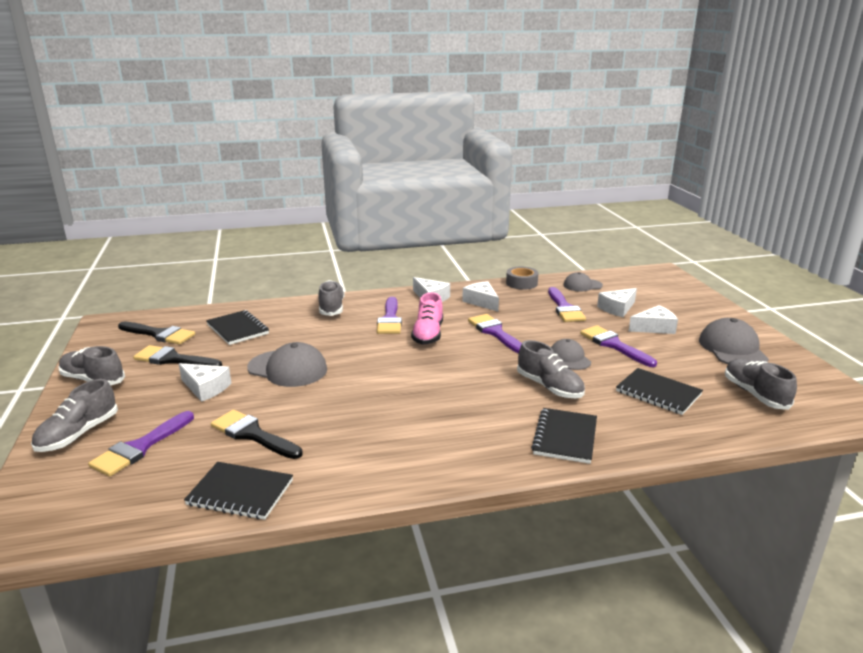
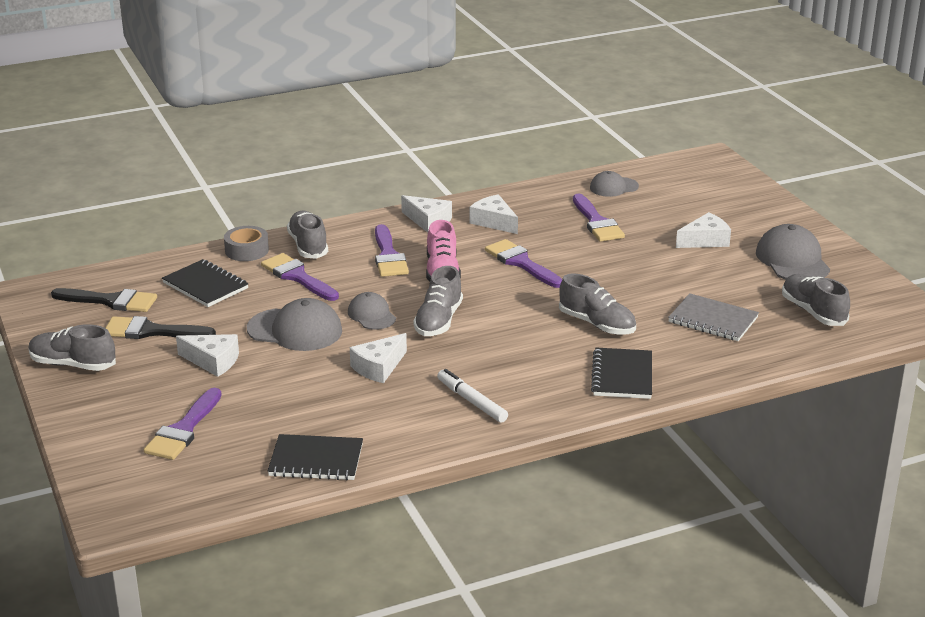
camera: 10 degrees left, 5 degrees up
grey shoe [31,379,118,452] -> grey shoe moved to [413,266,463,336]
black brush [211,410,303,459] -> none
grey tape [506,267,538,290] -> grey tape moved to [224,226,269,261]
grey cap [551,339,591,370] -> grey cap moved to [348,292,396,330]
purple brush [580,325,657,367] -> purple brush moved to [261,253,339,301]
white cheese [597,288,637,317] -> white cheese moved to [350,333,407,383]
black notebook [616,368,703,415] -> grey notebook [668,293,759,341]
none -> white marker [437,369,508,423]

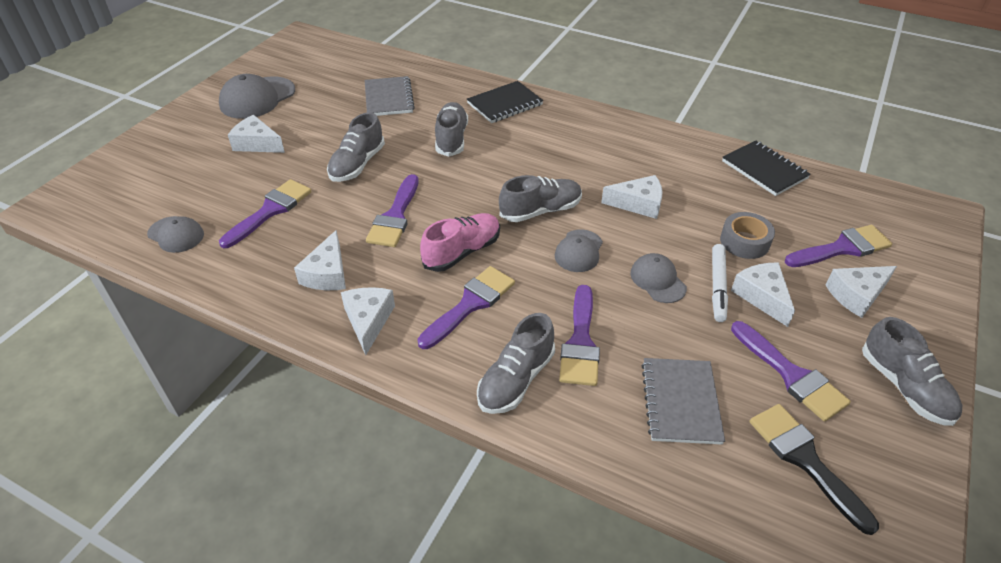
camera: 130 degrees left, 15 degrees up
black brush [106,316,216,339] -> purple brush [731,321,851,422]
black notebook [162,259,249,307] -> grey notebook [641,358,725,445]
grey tape [224,226,269,261] -> grey tape moved to [720,212,775,259]
grey cap [247,298,342,351] -> grey cap [630,253,687,303], size x0.61
white marker [437,369,508,423] -> white marker moved to [712,244,728,322]
grey shoe [782,274,850,326] -> grey shoe moved to [327,112,385,182]
none -> white cheese [826,266,897,318]

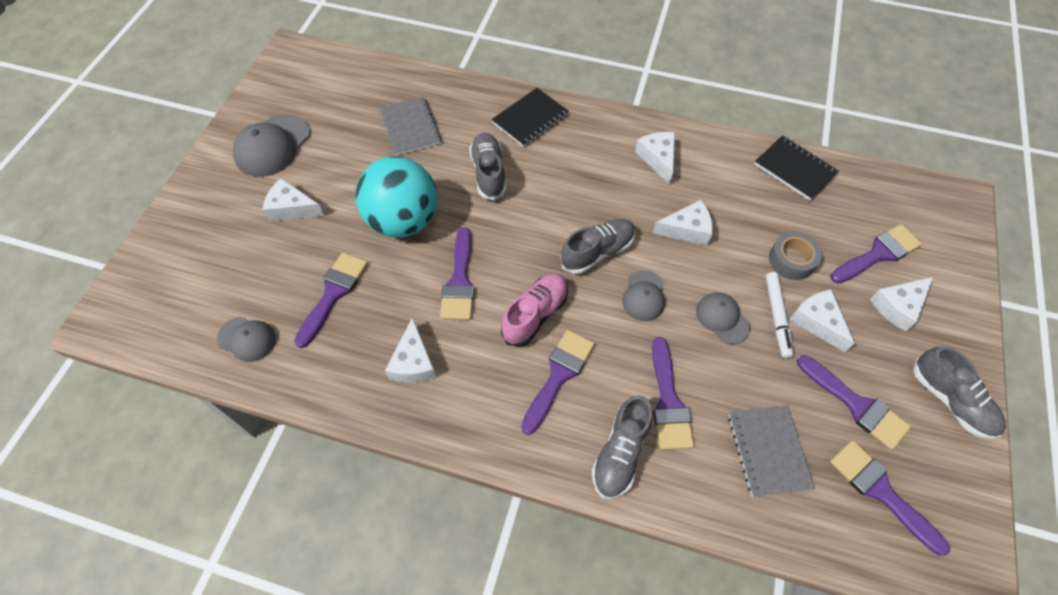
camera: 10 degrees left, 15 degrees up
grey shoe [327,112,385,182] -> turquoise ball [356,156,437,238]
white cheese [341,287,395,355] -> white cheese moved to [635,132,675,184]
black brush [750,404,879,535] -> purple brush [830,440,950,556]

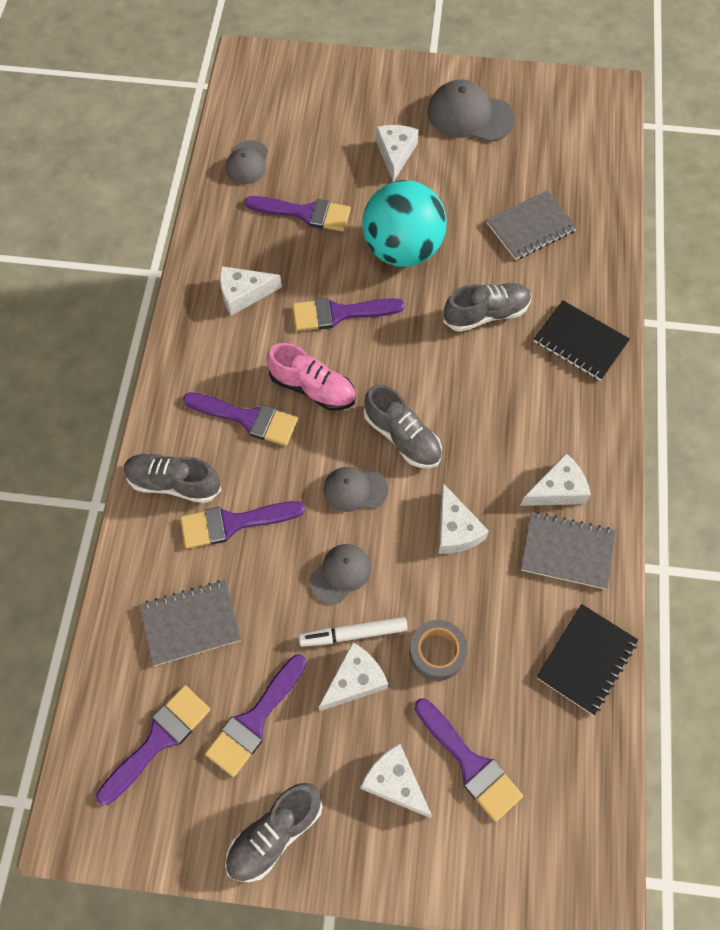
camera: 80 degrees right, 5 degrees up
none -> grey notebook [521,512,616,589]

